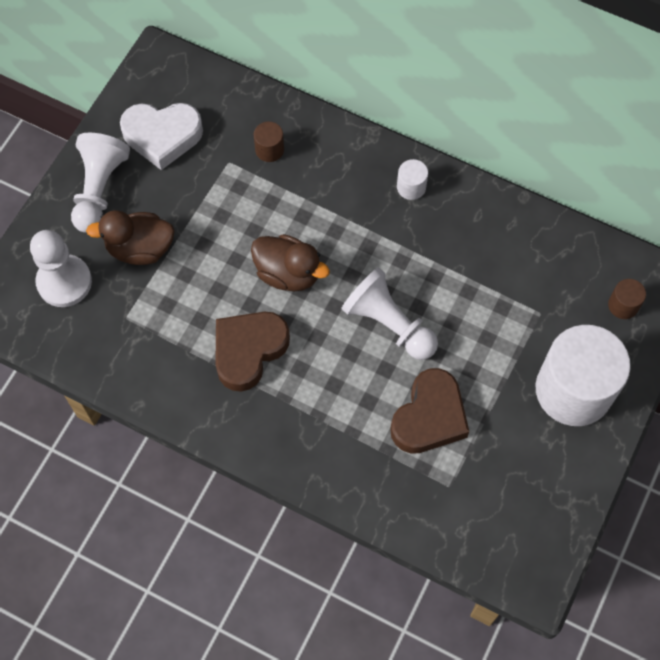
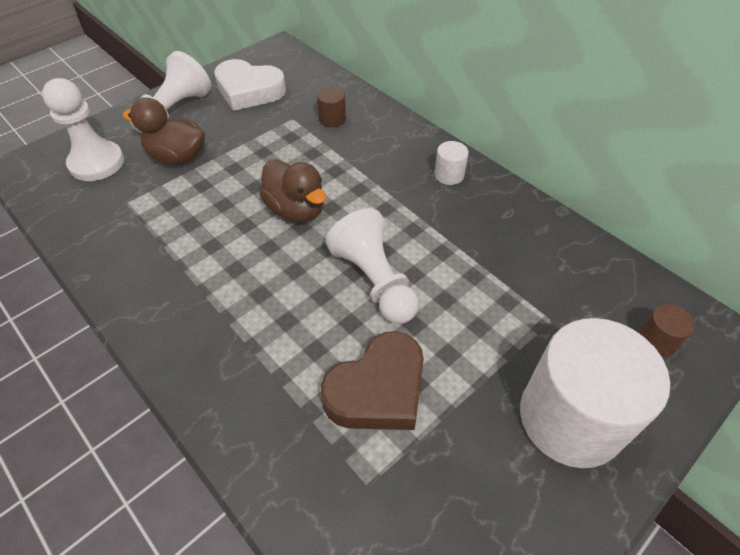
camera: 20 degrees right, 15 degrees down
brown heart [216,312,290,392] -> none

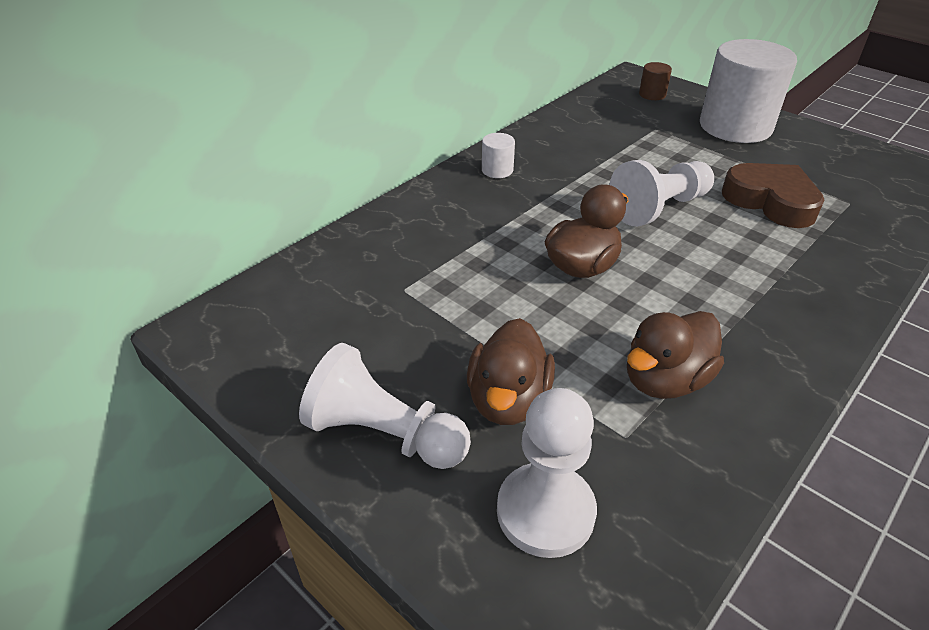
camera: 95 degrees left, 10 degrees down
white heart [214,59,286,111] -> none
brown cylinder [317,87,346,127] -> none
none -> brown duck [627,311,724,399]

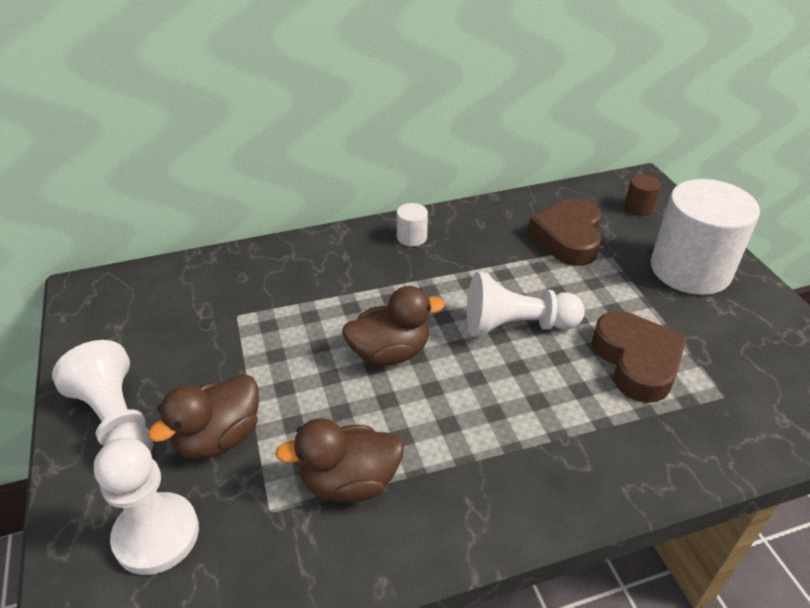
camera: 30 degrees right, 0 degrees up
none -> brown heart [528,199,602,266]

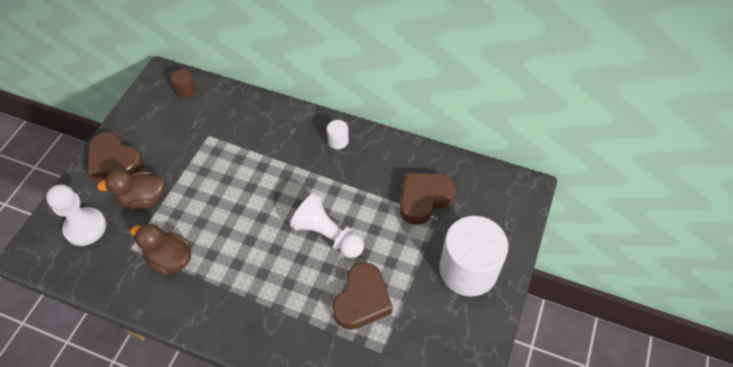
camera: 40 degrees right, 15 degrees up
white pawn [52,340,153,452] -> brown heart [88,132,144,181]
brown duck [342,286,445,366] -> none
brown cylinder [624,174,661,216] -> brown cylinder moved to [171,69,196,98]

